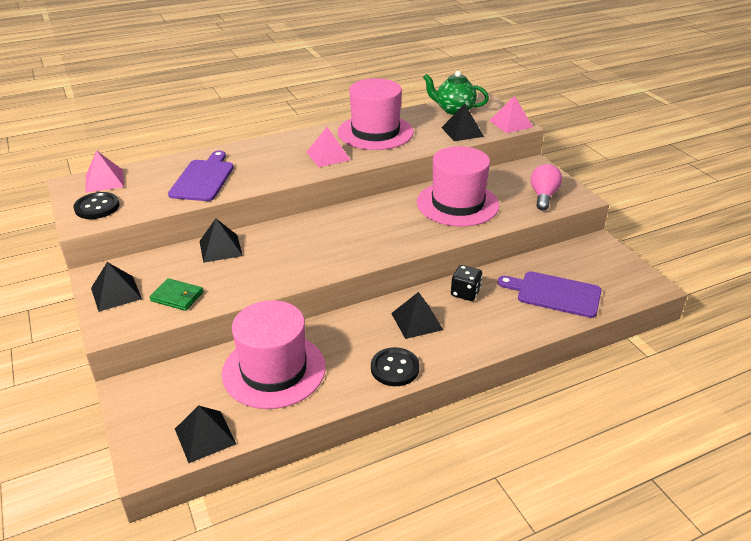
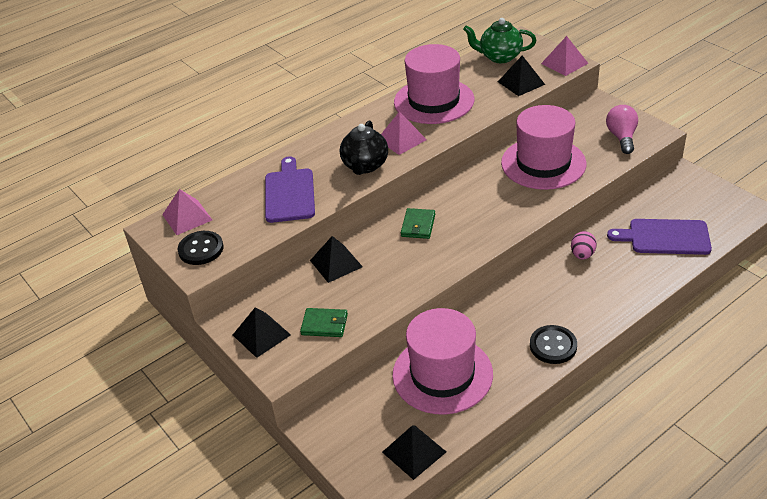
camera: 10 degrees left, 5 degrees up
black pyramid [391,292,443,339] -> none
black dice [451,265,482,301] -> pink egg [571,231,597,260]
none -> black teapot [340,120,388,175]
none -> green wallet [401,208,435,239]

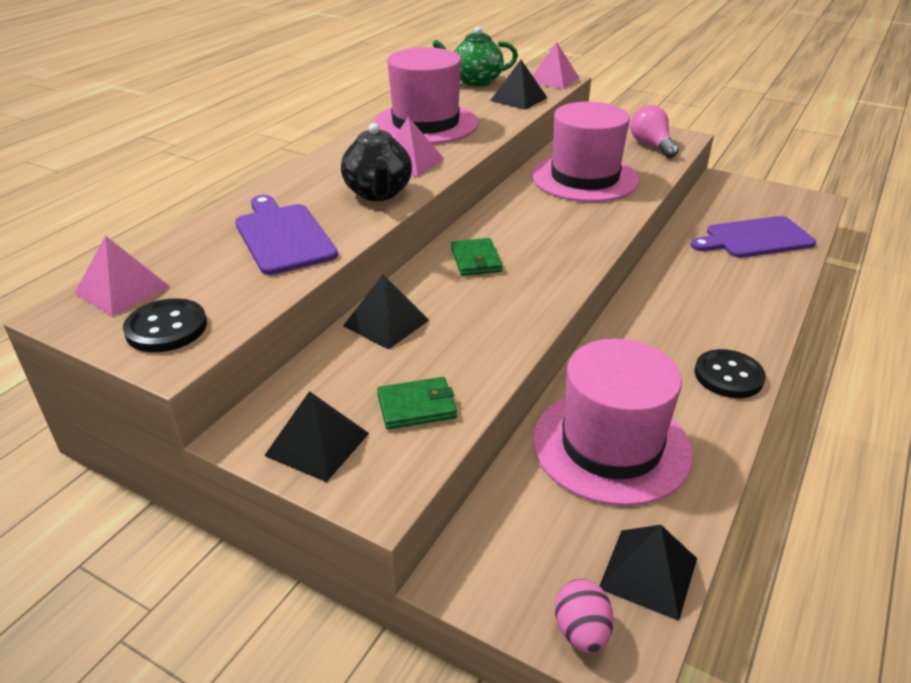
camera: 25 degrees left, 5 degrees down
pink egg [571,231,597,260] -> pink egg moved to [555,579,614,653]

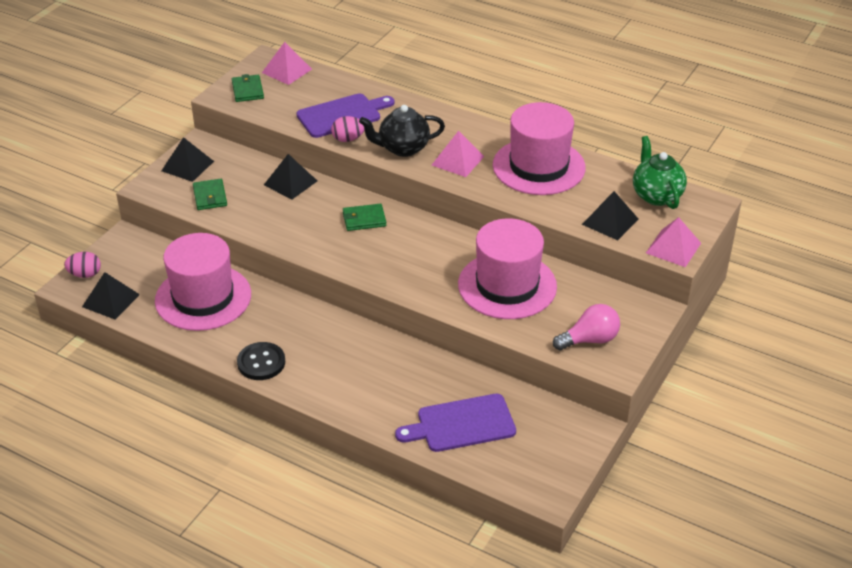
camera: 90 degrees right, 5 degrees up
black button [123,298,207,352] -> green wallet [232,74,264,102]
purple cutting board [690,216,816,258] -> purple cutting board turned 90 degrees counterclockwise [395,394,516,452]
none -> pink egg [331,116,364,142]

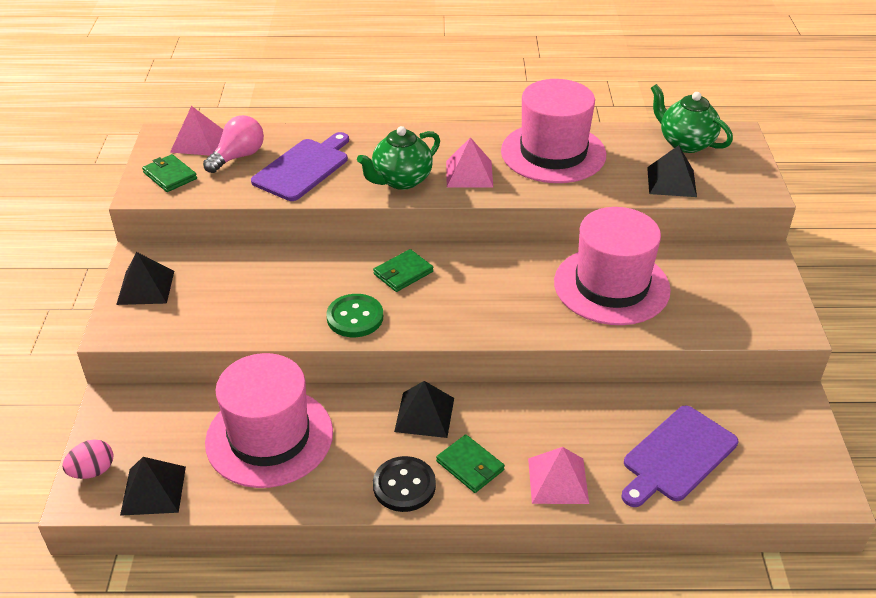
camera: 30 degrees left, 0 degrees up
green wallet [193,179,227,210] -> green wallet moved to [436,434,505,493]
black pyramid [264,154,317,200] -> black pyramid moved to [394,381,454,438]
pink egg [331,116,364,142] -> none
black teapot [359,105,445,157] -> green teapot [357,126,440,190]
pink light bulb [553,304,620,350] -> pink light bulb moved to [203,115,264,173]
pink pyramid [646,217,701,267] -> pink pyramid moved to [528,447,589,504]
none -> green button [326,294,383,337]

